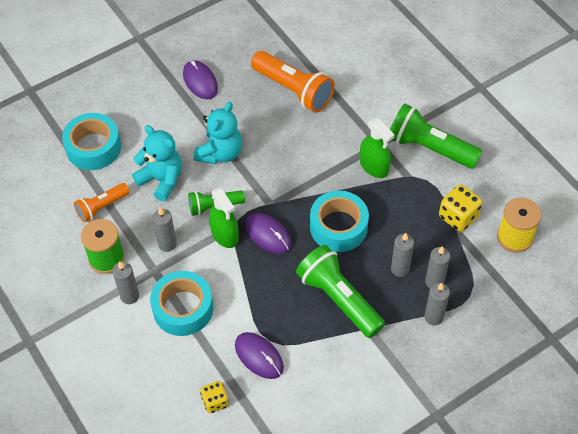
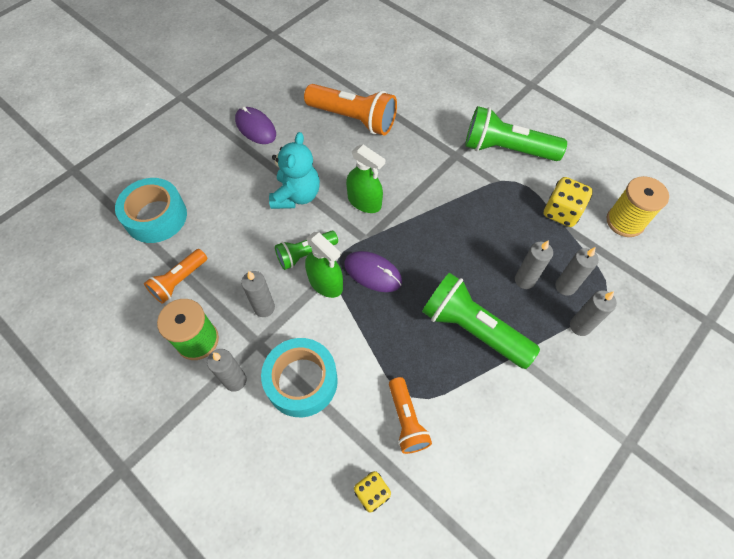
camera: 15 degrees left, 5 degrees up
turquoise teddy bear [132,125,182,201] -> none
purple mouse [235,332,284,379] -> orange flashlight [389,377,432,454]
turquoise tape [310,191,369,252] -> none
green spray bottle [360,118,395,178] -> green spray bottle moved to [346,145,385,213]

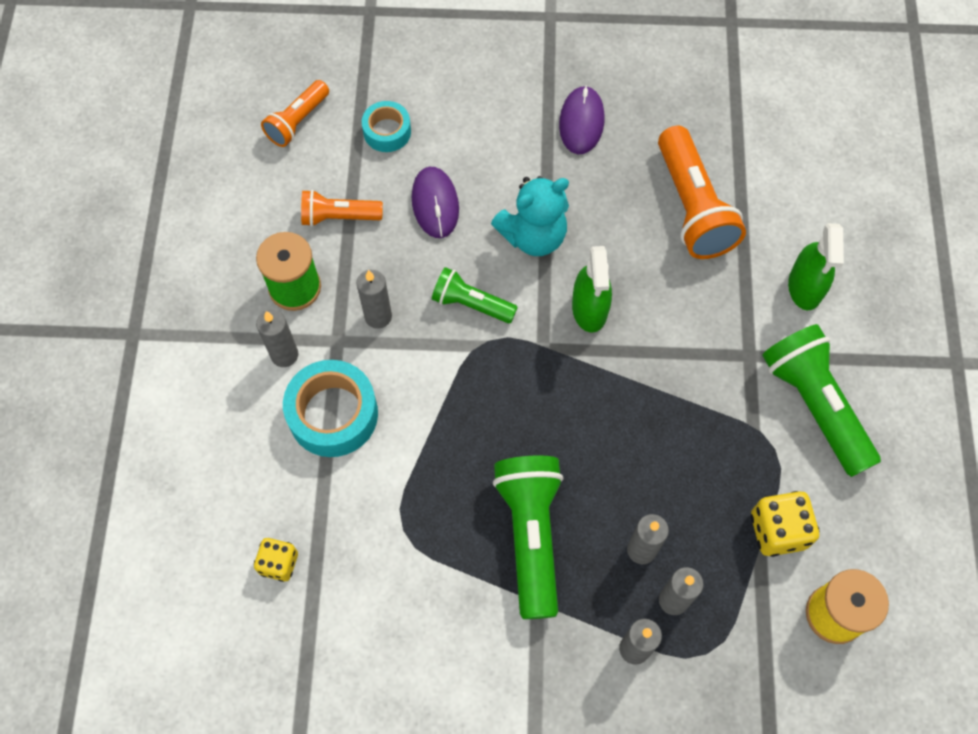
camera: 50 degrees right, 5 degrees up
turquoise tape [115,178,187,243] -> turquoise tape [362,101,411,152], size x0.59
green spray bottle [305,232,343,298] -> green spray bottle moved to [788,223,844,310]
purple mouse [344,251,402,292] -> purple mouse moved to [412,167,459,238]
orange flashlight [389,377,432,454] -> orange flashlight moved to [261,80,329,147]

